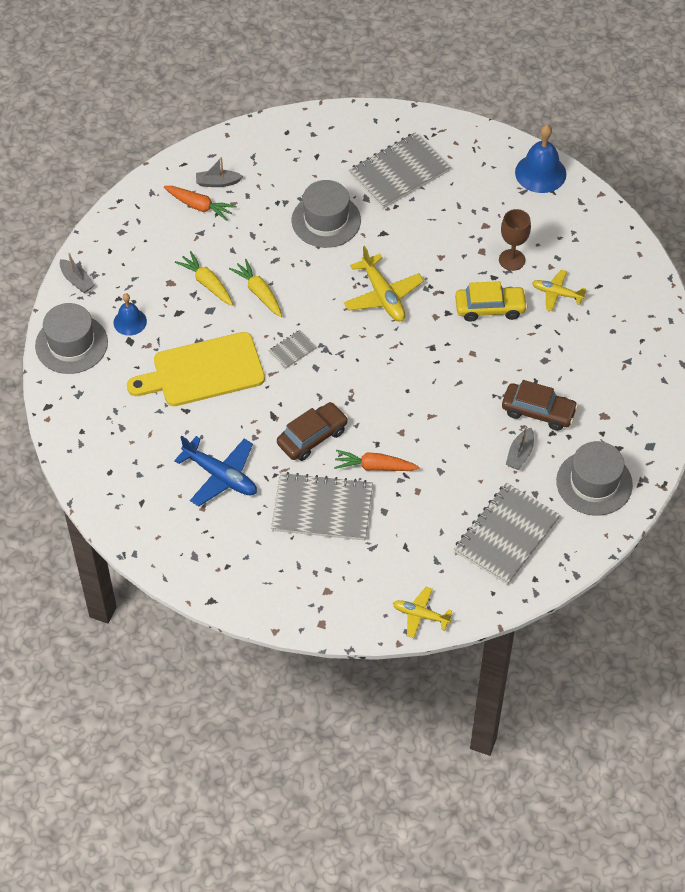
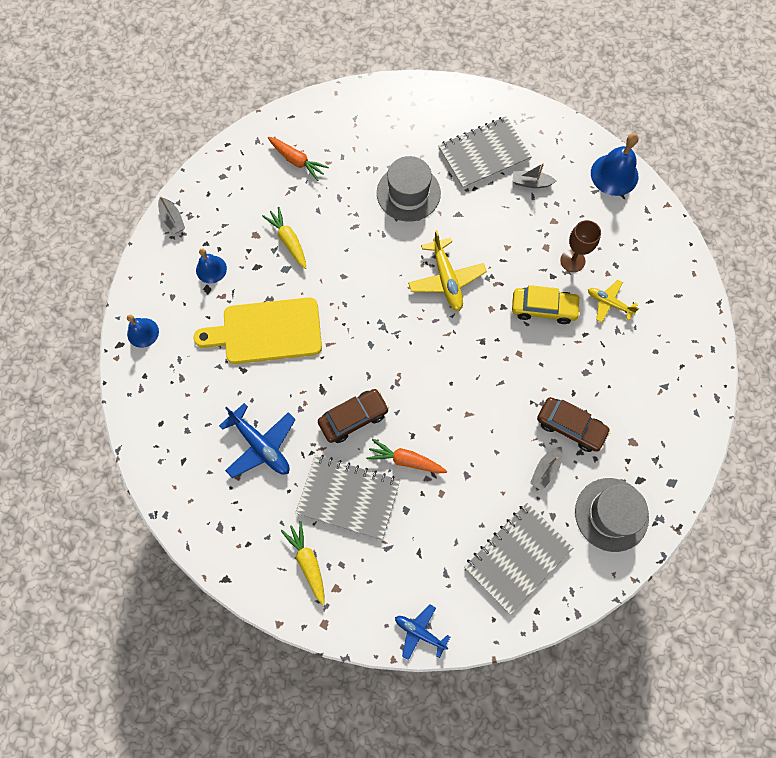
camera: 10 degrees right, 15 degrees up
grey hat [35,303,108,374] -> none
grey boat [196,157,243,187] -> grey boat moved to [513,163,557,188]
yellow carrot [229,259,282,317] -> yellow carrot moved to [281,521,325,605]
grey notebook [268,330,317,369] -> none
yellow plane [393,587,452,638] -> blue plane [395,604,450,660]
none -> blue bell [127,315,159,348]

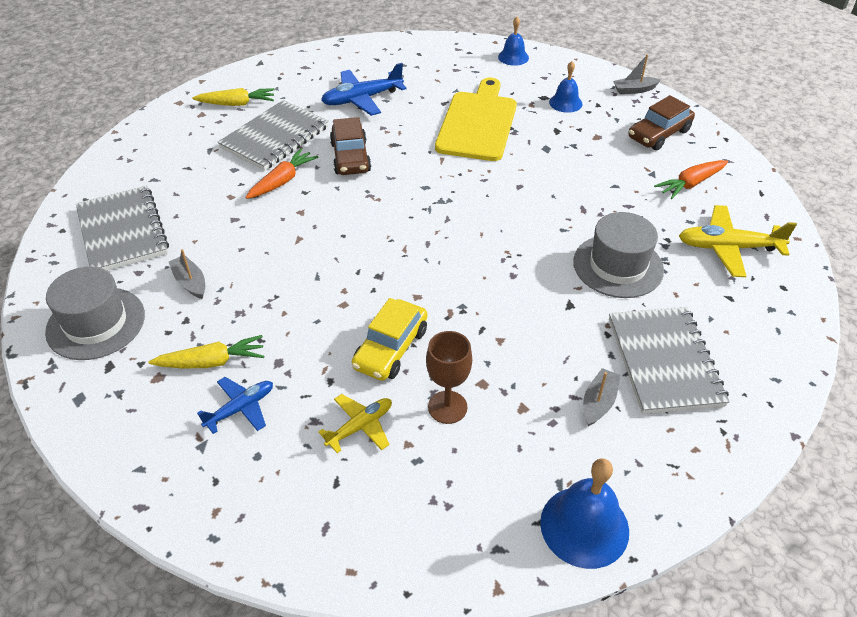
camera: 110 degrees right, 25 degrees down
yellow carrot [262,207,306,269] -> yellow carrot moved to [148,335,264,368]
blue plane [395,604,450,660] -> blue plane moved to [197,377,273,434]
yellow plane [408,230,487,311] -> yellow plane moved to [679,205,797,277]
brown car [537,397,611,452] -> brown car moved to [628,95,695,150]

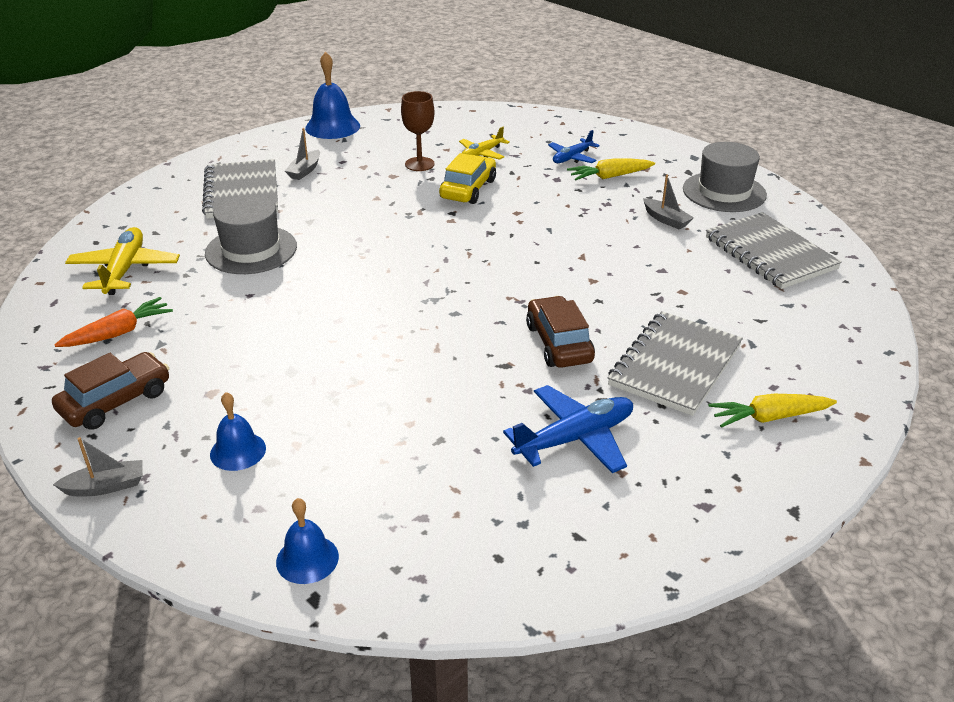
camera: 175 degrees right, 10 degrees down
orange carrot [245,148,318,199] -> none
yellow cutting board [435,78,517,161] -> none
yellow plane [679,205,797,277] -> yellow plane turned 90 degrees counterclockwise [65,227,180,295]

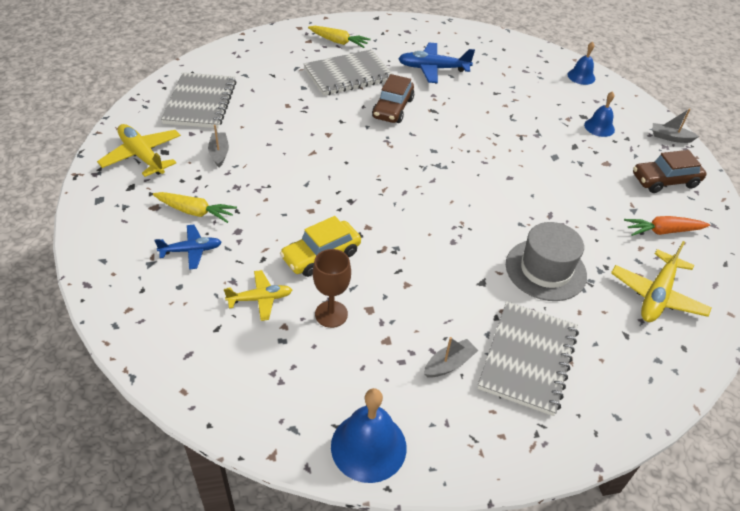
camera: 150 degrees left, 10 degrees up
grey hat [683,142,767,212] -> yellow plane [97,124,181,177]

